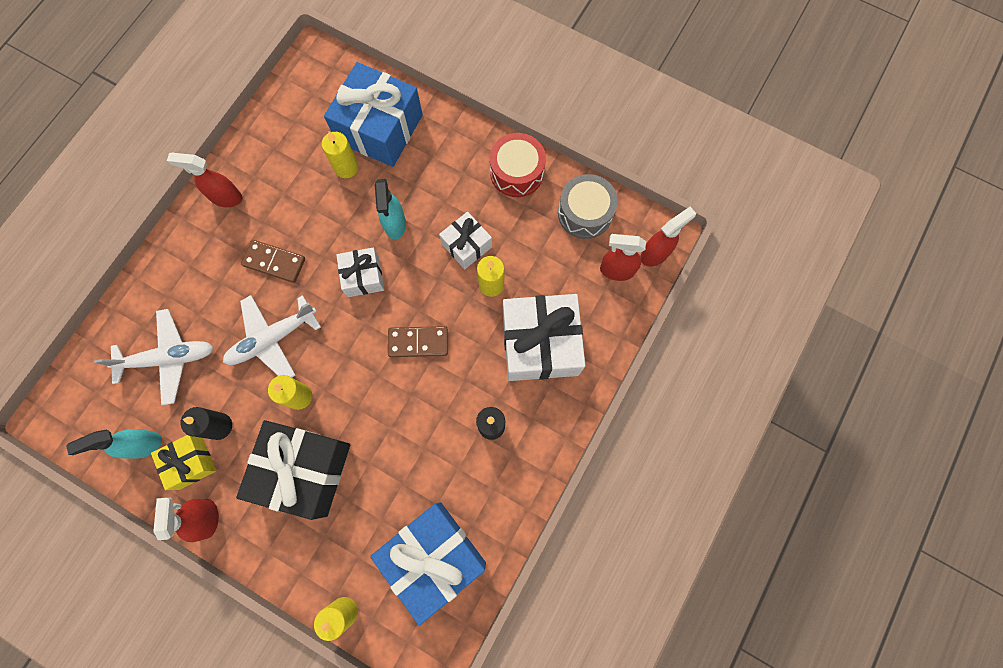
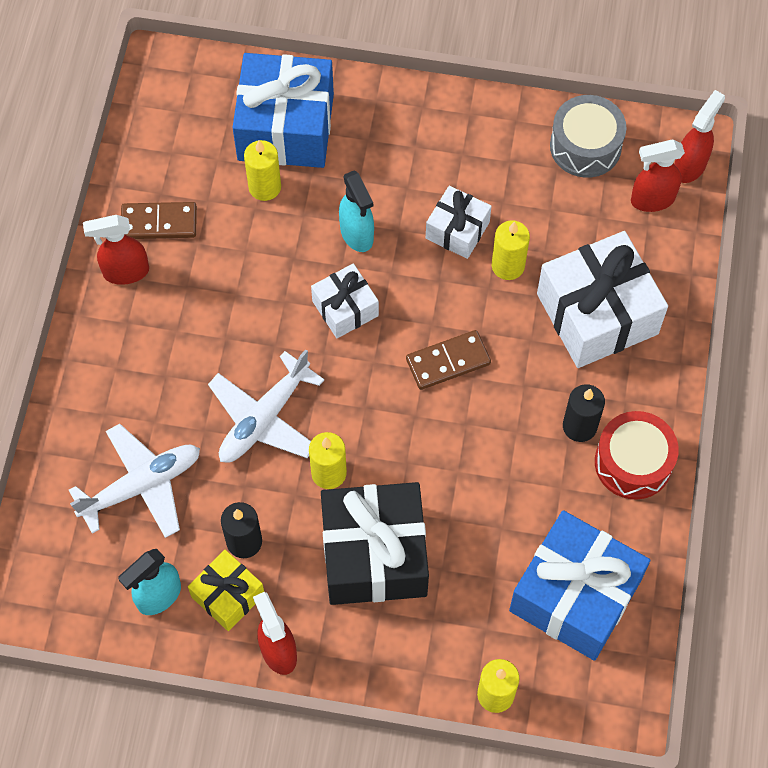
camera: 20 degrees left, 10 degrees down
brown domino [241,240,305,283] -> brown domino moved to [121,202,197,239]
red drum [490,133,546,197] -> red drum moved to [595,411,679,500]

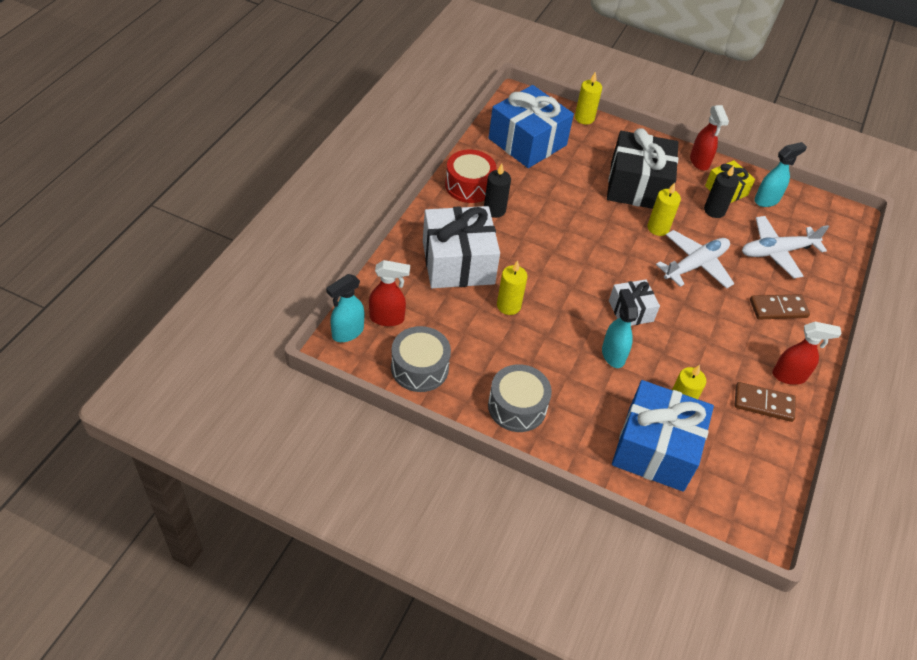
camera: 170 degrees left, 15 degrees down
brown domino [406,330,491,390] -> brown domino moved to [750,294,810,320]
white gift [426,186,492,259] -> none
red spray bottle [674,90,725,183] -> turquoise spray bottle [326,274,364,342]
none -> grey drum [488,364,552,432]

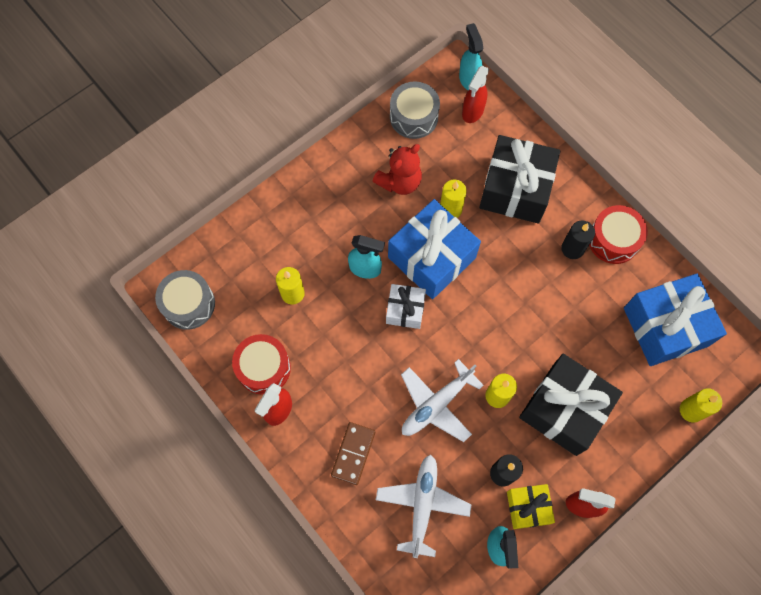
camera: 120 degrees right, 20 degrees up
white gift [423,206,500,288] -> black gift [479,135,560,224]
grey drum [488,364,552,432] -> grey drum moved to [155,270,215,330]
blue gift [612,380,714,492] -> blue gift moved to [388,199,481,299]
white plane [656,230,734,289] -> white plane turned 60 degrees clockwise [401,359,484,442]
brown domino [734,382,796,422] -> red drum [232,334,291,395]
none -> red teddy bear [372,144,422,195]

